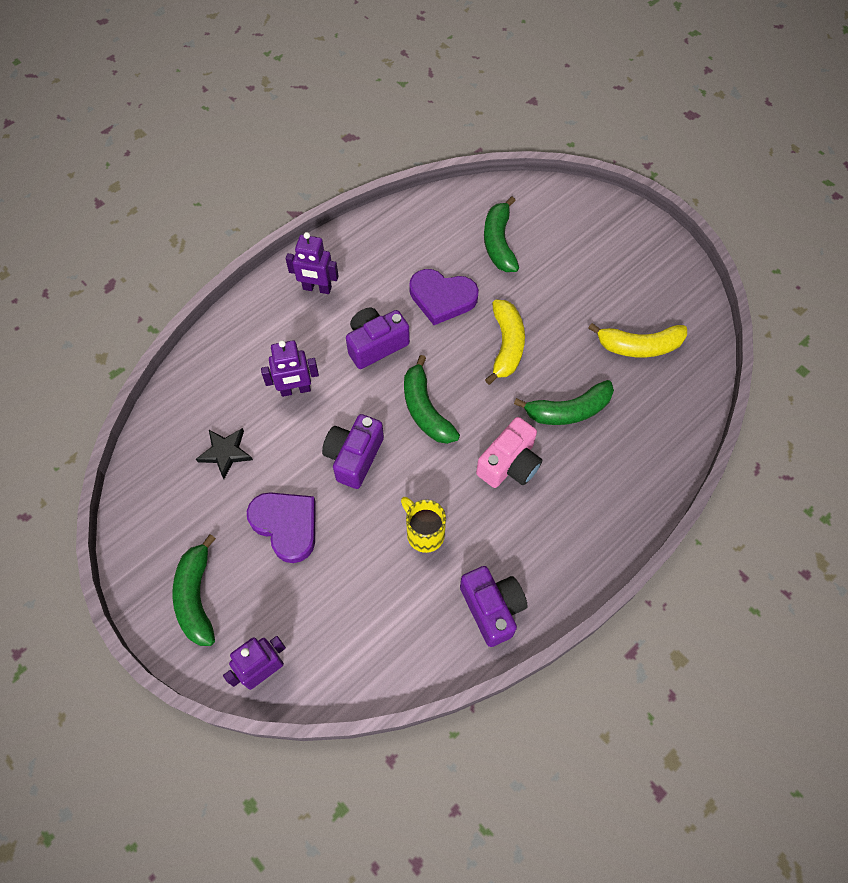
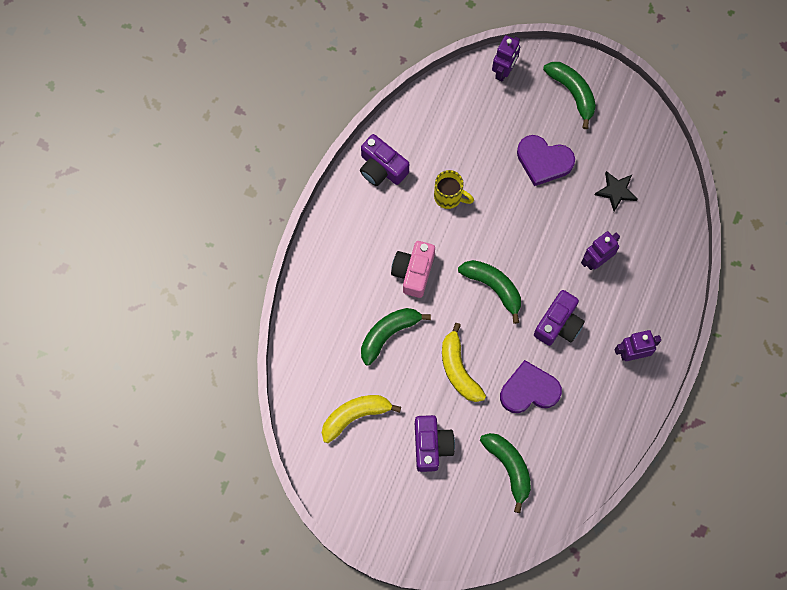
camera: 155 degrees right, 10 degrees up
purple camera [322,414,384,489] -> purple camera moved to [415,415,455,472]

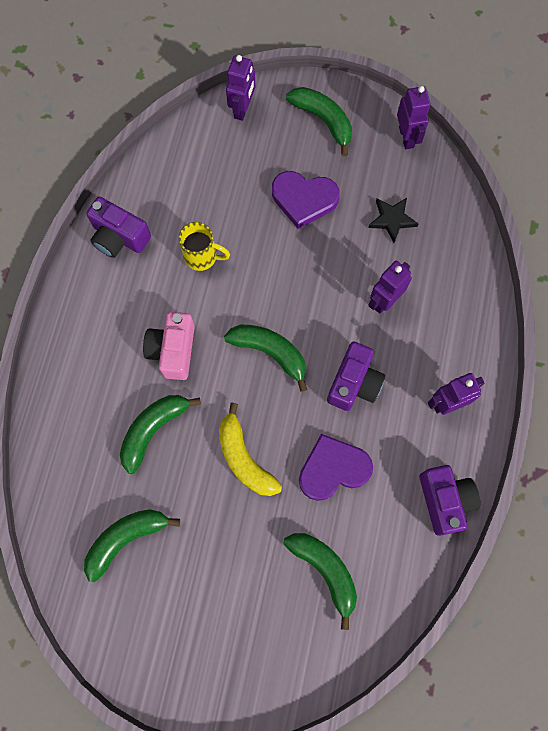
camera: 10 degrees left, 0 degrees up
yellow banana [322,395,401,443] -> green banana [84,509,180,582]
purple camera [415,415,455,472] -> purple camera moved to [419,465,480,536]
none -> purple robot [397,86,431,149]

